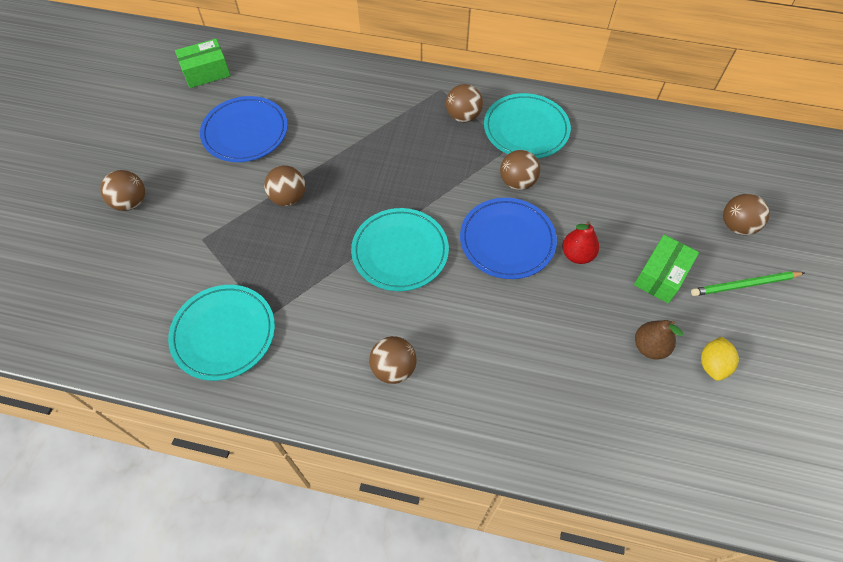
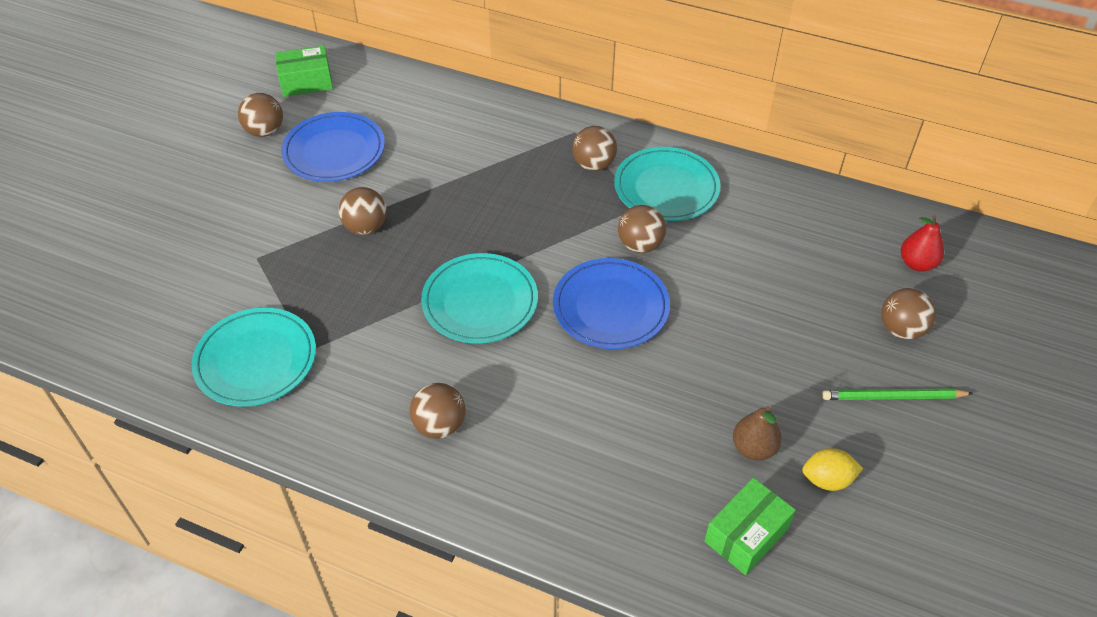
camera: 10 degrees right, 10 degrees down
brown ball [100,170,145,211] -> brown ball moved to [238,93,283,137]
red pear [562,221,599,264] -> red pear moved to [901,215,944,272]
green box [634,235,699,304] -> green box moved to [704,478,796,575]
yellow lemon [701,337,739,381] -> yellow lemon turned 60 degrees clockwise [802,448,863,491]

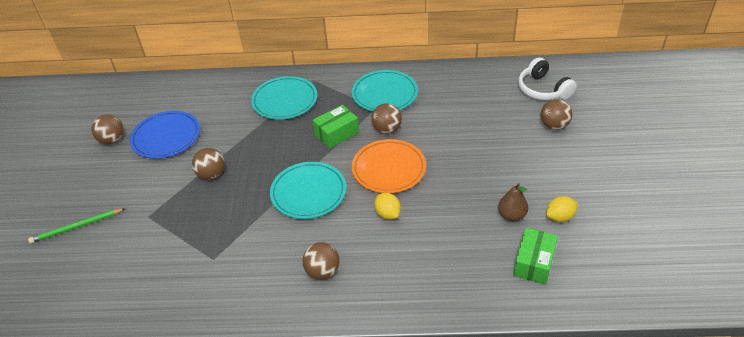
camera: 20 degrees left, 5 degrees down
turquoise plate [191,307,316,407] -> turquoise plate moved to [251,76,317,120]
green box [275,46,333,97] -> green box moved to [313,105,359,149]
blue plate [553,258,670,349] -> orange plate [352,139,426,193]
brown ball [572,126,617,171] -> none
green pencil [822,389,973,400] -> green pencil moved to [28,208,126,243]
red pear [901,215,944,272] -> white headphones [518,57,577,100]
none -> yellow lemon [374,193,401,220]

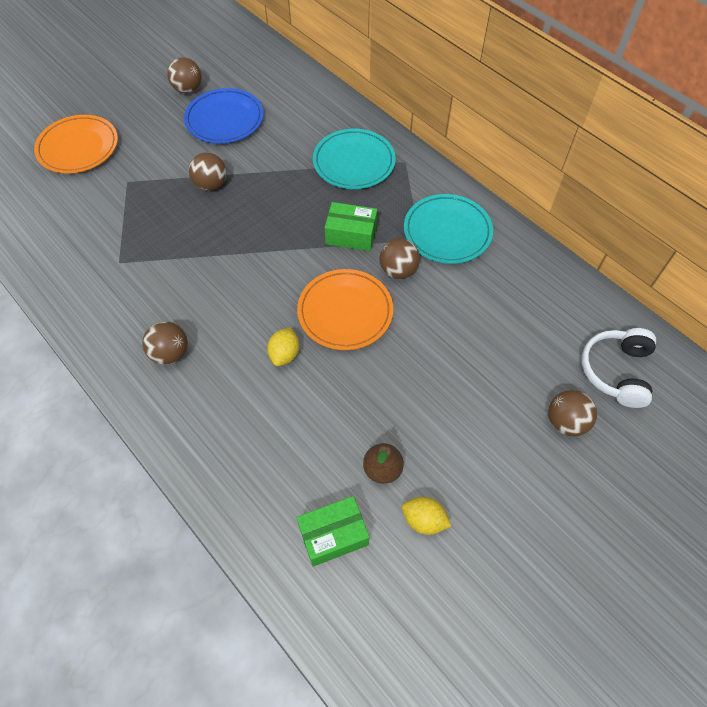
camera: 45 degrees right, 15 degrees up
green pencil [28,208,126,243] -> orange plate [34,115,118,174]
turquoise plate [270,162,346,219] -> none

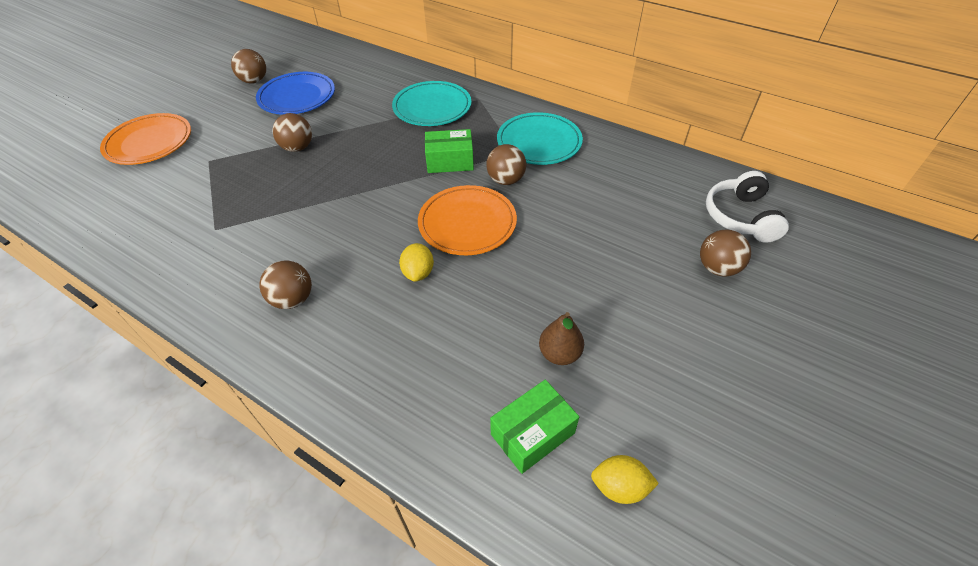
camera: 15 degrees left, 10 degrees down
yellow lemon [402,497,451,535] -> yellow lemon moved to [591,455,659,504]

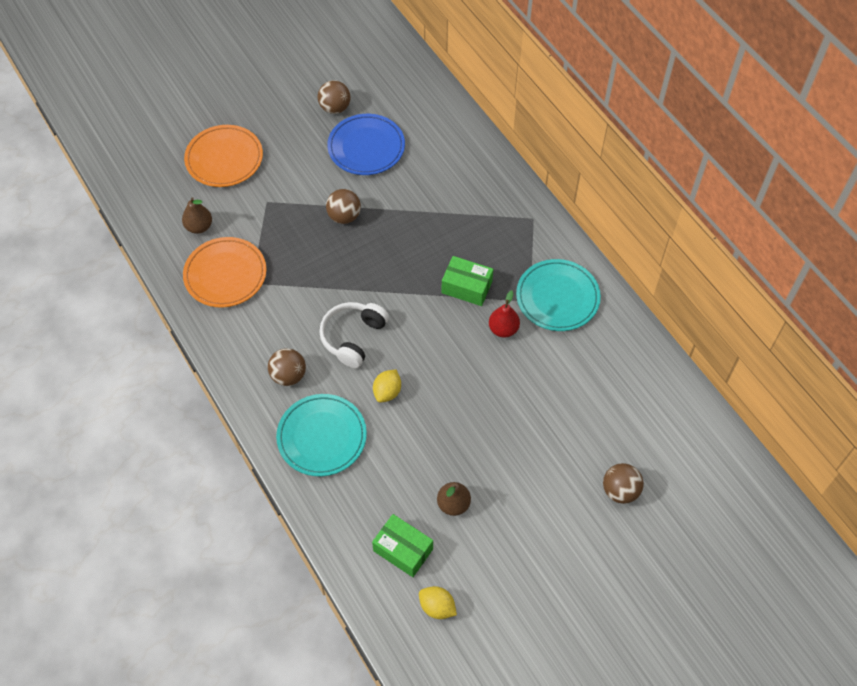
camera: 25 degrees right, 10 degrees up
turquoise plate [392,81,471,126] -> turquoise plate moved to [276,394,367,476]
orange plate [418,185,517,255] -> orange plate moved to [183,237,267,307]
brown ball [486,144,526,185] -> red pear [489,290,520,338]
green box [490,380,579,474] -> green box turned 45 degrees clockwise [372,514,433,577]
white headphones [706,171,789,243] -> white headphones moved to [319,302,389,368]
none -> brown pear [182,197,212,234]

